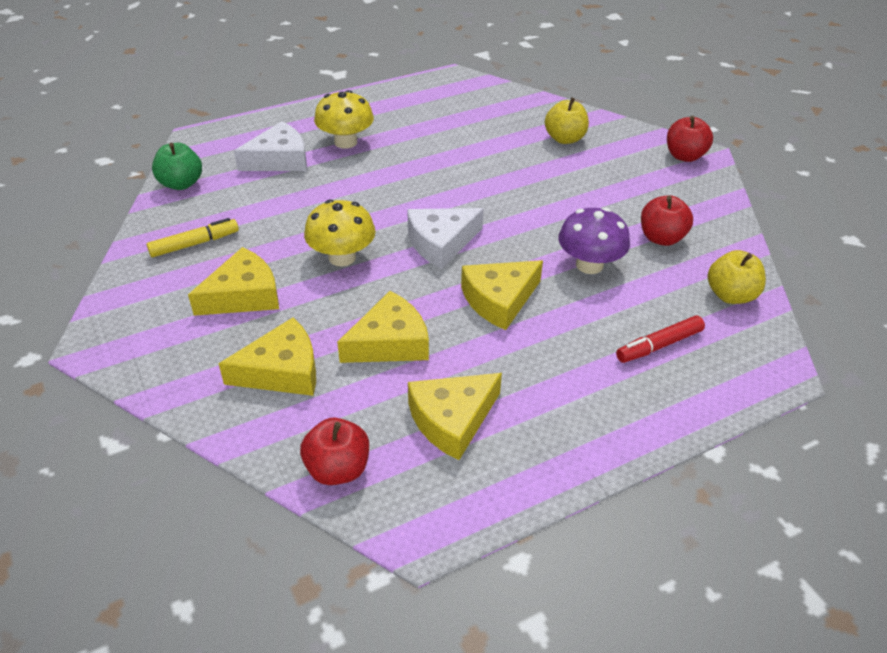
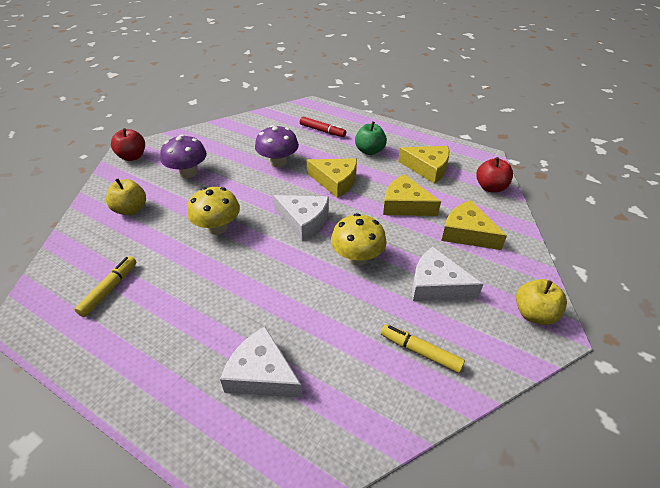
camera: 120 degrees left, 0 degrees up
green apple [152,143,202,190] -> green apple moved to [355,121,387,155]
yellow cheese [188,247,279,316] -> white cheese [412,247,483,301]
yellow mushroom [314,90,374,149] -> yellow mushroom moved to [187,187,240,235]
red apple [641,195,693,246] -> none
yellow apple [708,250,766,304] -> yellow apple moved to [516,279,567,325]
none -> yellow marker [74,256,137,317]
none -> purple mushroom [160,134,207,178]

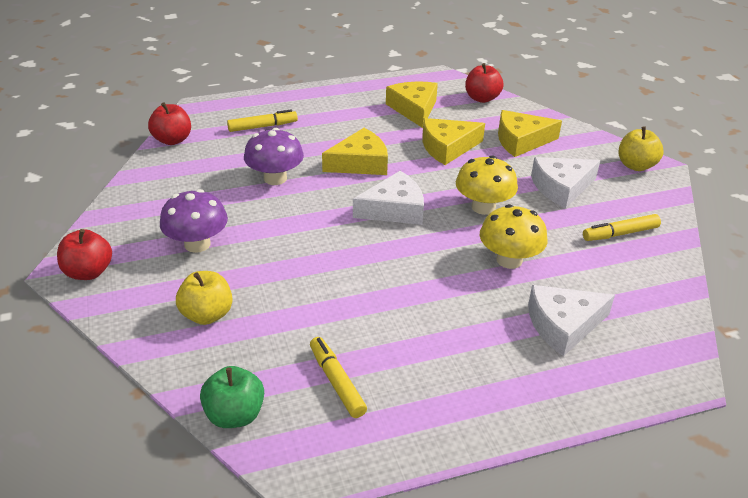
camera: 50 degrees left, 5 degrees down
yellow mushroom [187,187,240,235] -> yellow mushroom moved to [480,204,548,269]
red marker [300,117,346,137] -> yellow marker [227,110,298,132]
green apple [355,121,387,155] -> green apple moved to [200,366,264,428]
yellow cheese [398,146,449,184] -> yellow cheese turned 75 degrees counterclockwise [386,81,438,128]
none -> red apple [148,102,191,145]

